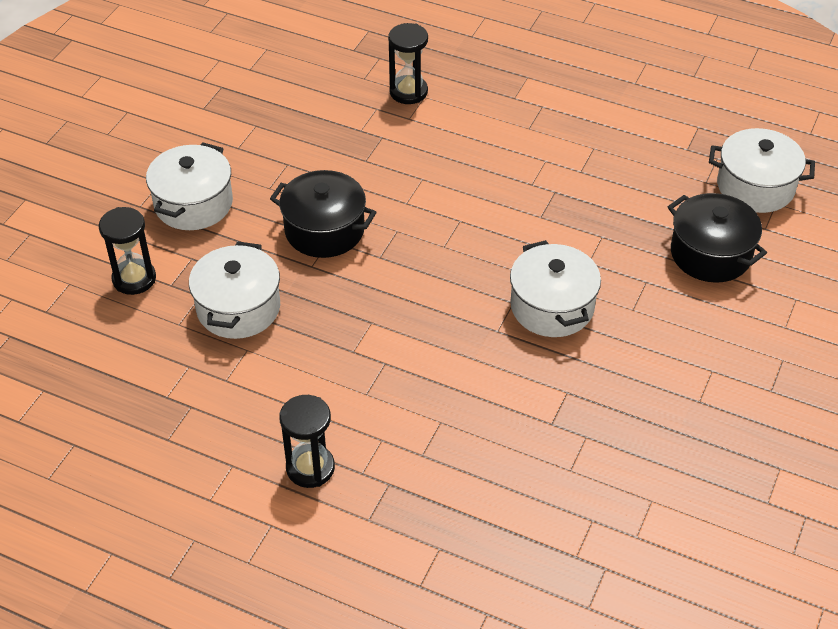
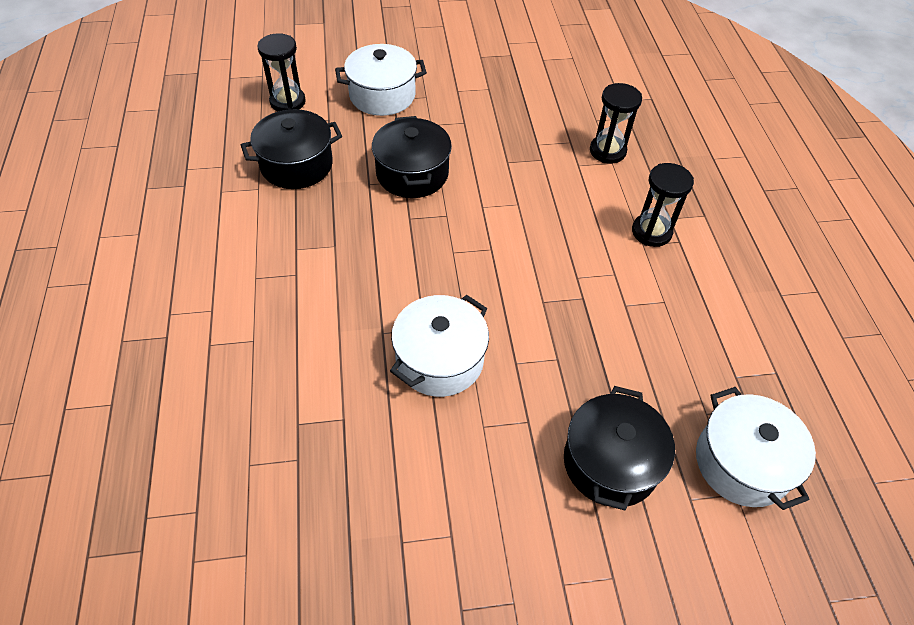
camera: 55 degrees right, 5 degrees up
white pot [189,241,280,339] -> black pot [241,109,342,189]
black hourglass [279,395,335,488] -> black hourglass moved to [632,163,694,247]

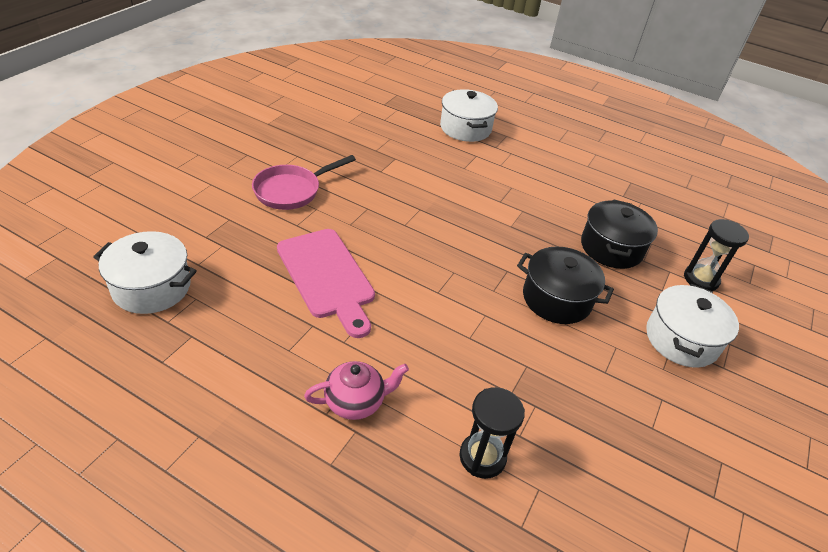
camera: 125 degrees right, 10 degrees down
white pot [390,295,489,397] -> white pot moved to [440,89,498,142]
black pot [564,386,675,510] -> none
black hourglass [632,163,694,247] -> pink teapot [304,361,409,420]
none -> pink pan [252,155,356,210]
none -> pink cutting board [277,229,375,338]

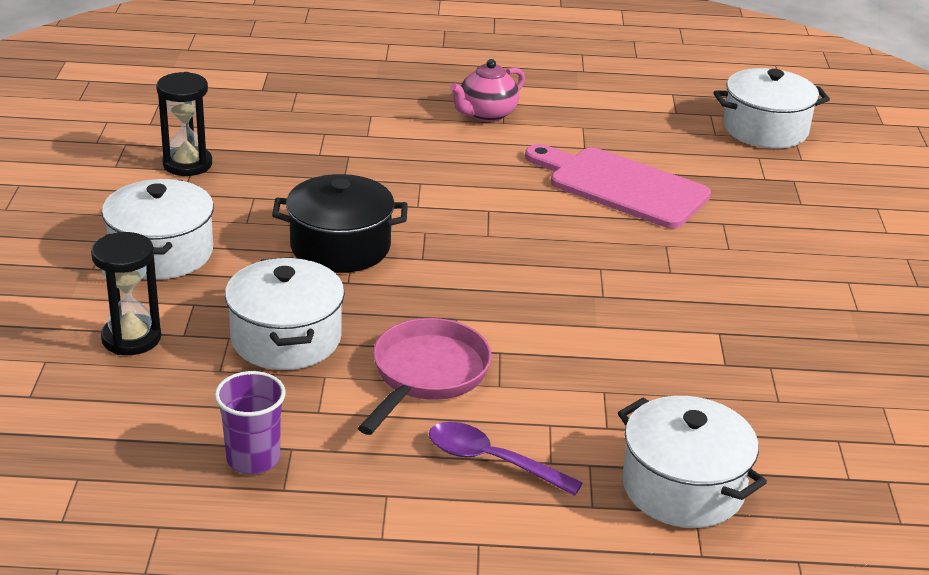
camera: 155 degrees right, 10 degrees down
pink pan [252,155,356,210] -> pink pan moved to [358,318,492,435]
black hourglass [460,387,525,479] -> black hourglass moved to [156,72,212,176]
black pot [581,199,658,269] -> white pot [225,257,345,370]
none -> purple cup [215,371,286,474]
none -> purple spoon [429,422,583,496]

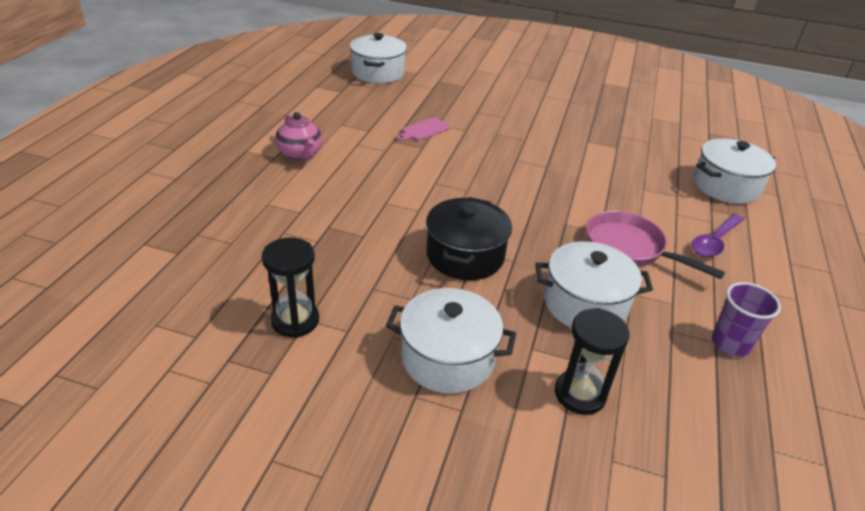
camera: 75 degrees left, 5 degrees up
pink cutting board [525,144,711,228] -> pink cutting board [396,117,450,141], size x0.47

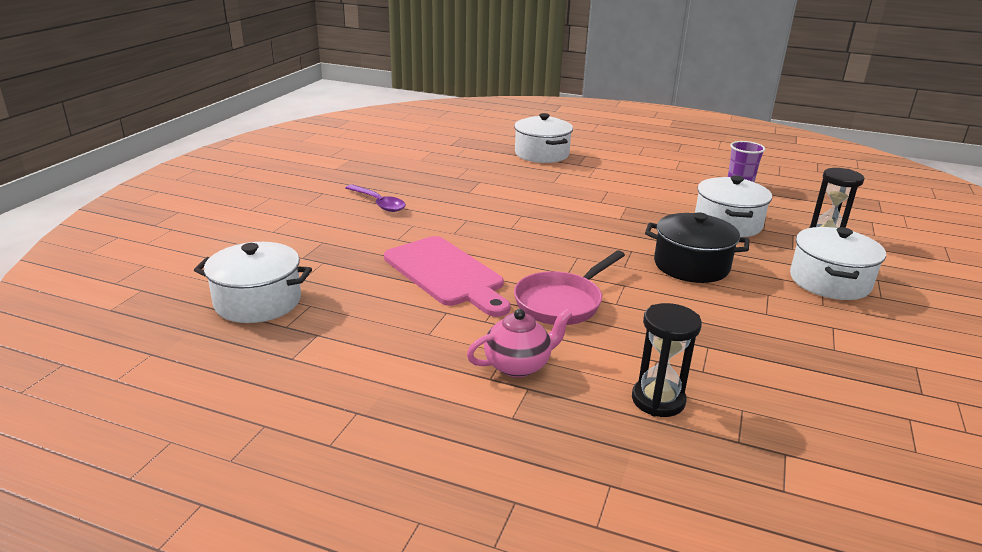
camera: 85 degrees left, 10 degrees down
black hourglass [262,238,319,338] -> black hourglass moved to [632,303,702,417]
pink cutting board [396,117,450,141] -> pink cutting board [384,236,511,317], size x2.12
pink pan [586,211,725,279] -> pink pan moved to [514,250,625,325]
purple spoon [692,214,744,257] -> purple spoon moved to [345,184,406,212]

